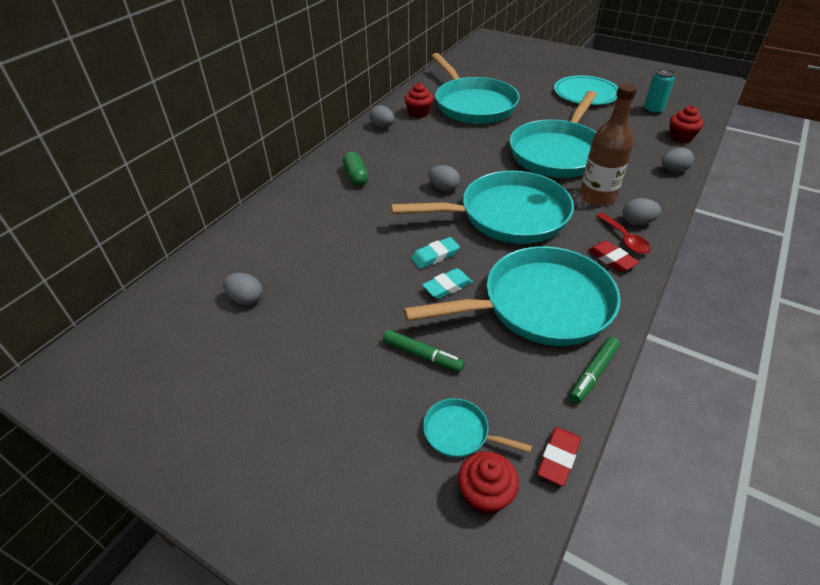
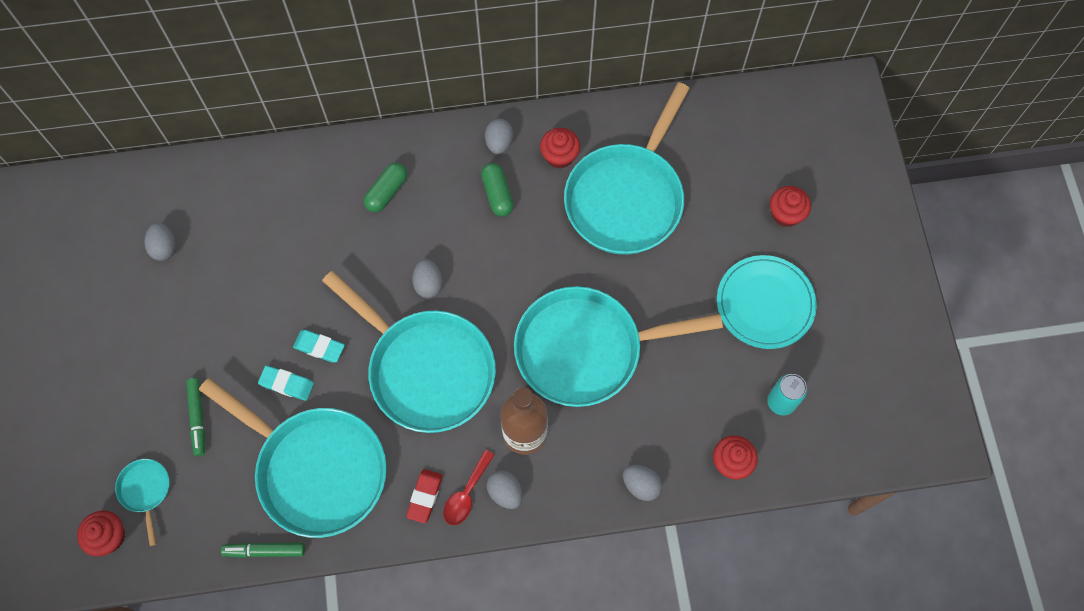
camera: 50 degrees right, 25 degrees up
red eraser [537,427,581,486] -> none
none -> green capsule [481,163,514,217]
none -> red cupcake [770,186,811,227]

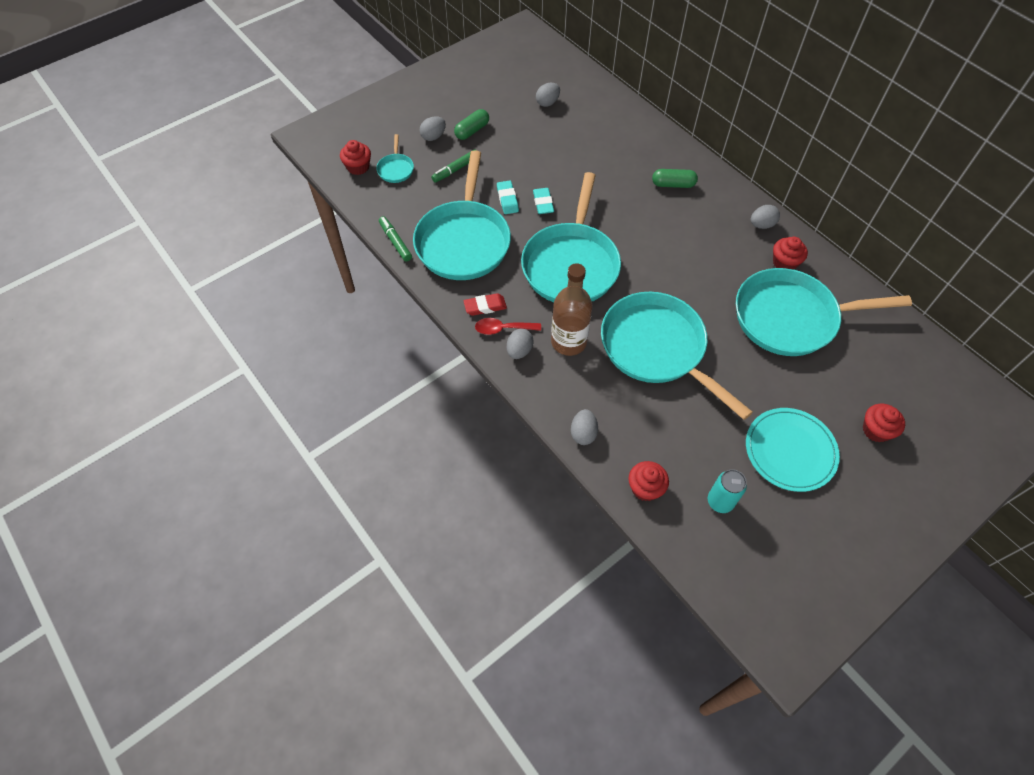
camera: 60 degrees right, 10 degrees down
turquoise pan [115,459,169,546] -> turquoise pan turned 135 degrees clockwise [376,134,414,183]
grey egg [412,259,443,298] -> grey egg moved to [420,116,446,141]
green capsule [481,163,514,217] -> green capsule moved to [454,109,489,140]

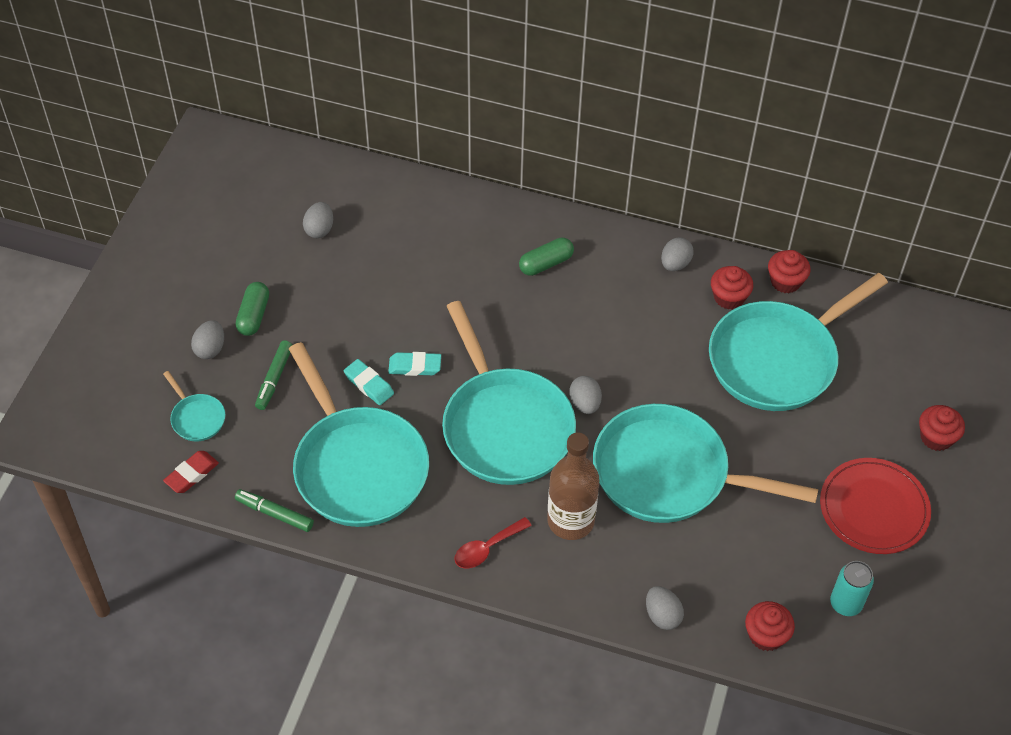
camera: 35 degrees left, 5 degrees down
red cupcake [340,140,371,175] -> red cupcake moved to [768,250,811,293]
red eraser [464,293,507,316] -> red eraser moved to [163,451,219,493]
grey egg [507,329,534,359] -> grey egg moved to [569,376,602,414]
turquoise eraser [533,188,554,214] -> turquoise eraser turned 45 degrees counterclockwise [388,352,441,376]
turquoise plate [746,408,840,492] -> red plate [820,458,931,554]

